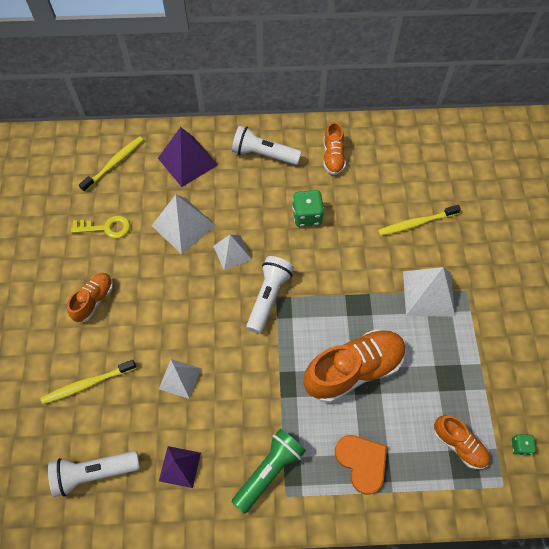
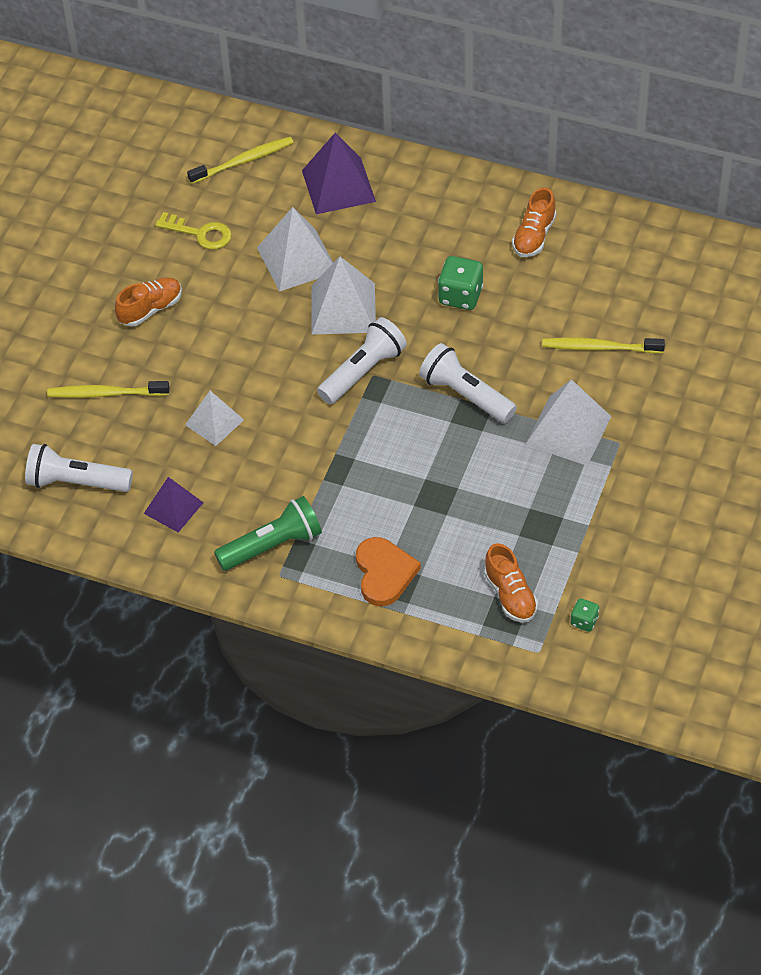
camera: 25 degrees right, 10 degrees down
white pyramid [213,235,252,270] -> white pyramid [311,257,376,335], size x1.57
white flashlight [232,126,302,165] -> white flashlight moved to [419,343,517,423]
orange shoe [303,329,406,403] -> none

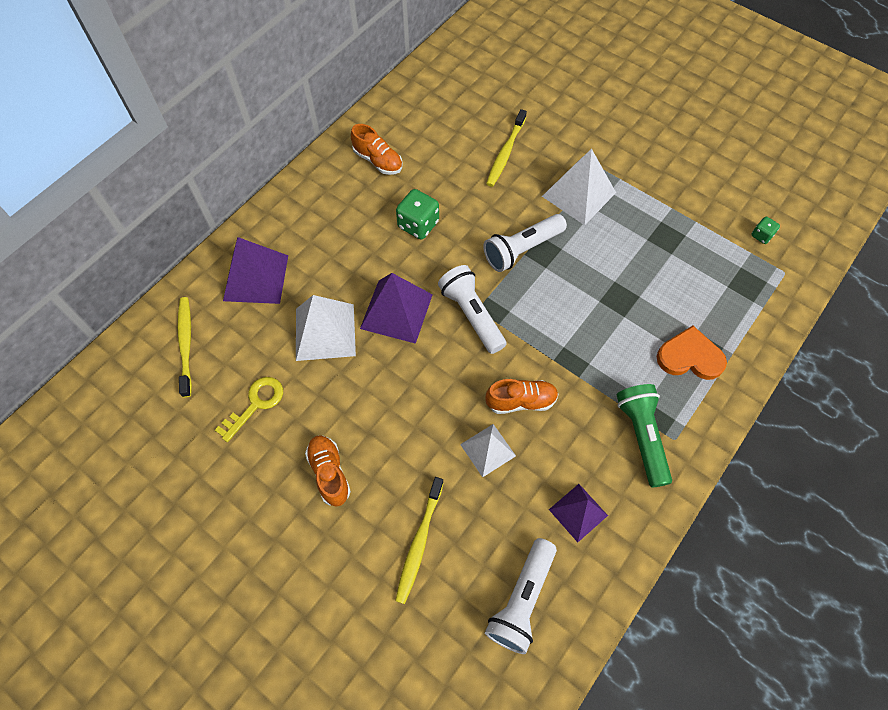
camera: 75 degrees left, 10 degrees up
white pyramid [311,257,376,335] -> purple pyramid [360,273,433,344]
orange shoe [484,543,538,622] -> orange shoe moved to [485,379,558,414]

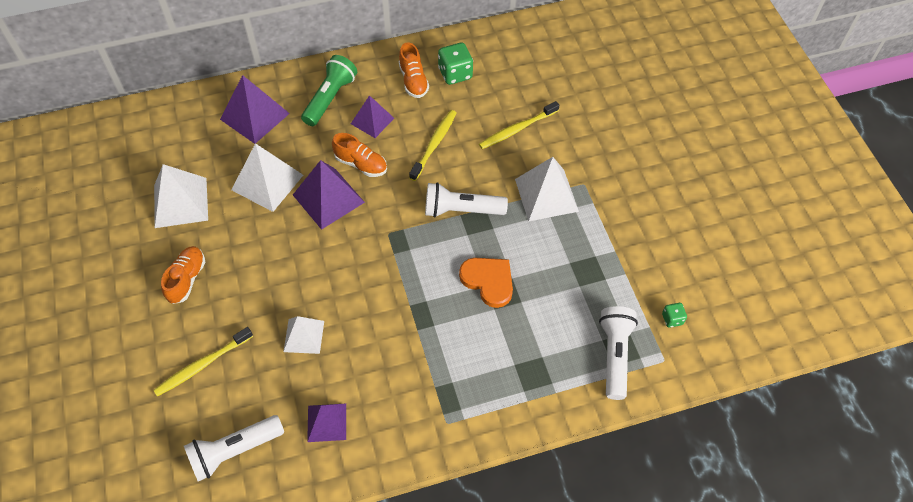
camera: 35 degrees right, 5 degrees down
yellow toothbrush [178,297,192,398] -> yellow toothbrush moved to [409,110,457,181]
yellow key [215,377,283,442] -> white pyramid [154,164,208,228]
green dice [396,189,439,239] -> green dice moved to [438,43,473,85]
white flashlight [438,265,506,354] -> white flashlight moved to [599,306,638,400]
orange shoe [485,379,558,414] -> orange shoe moved to [332,133,387,177]
green flashlight [617,384,672,487] -> green flashlight moved to [301,55,357,126]
orange heart [657,326,727,380] -> orange heart moved to [459,258,513,308]
none -> purple pyramid [351,95,394,138]

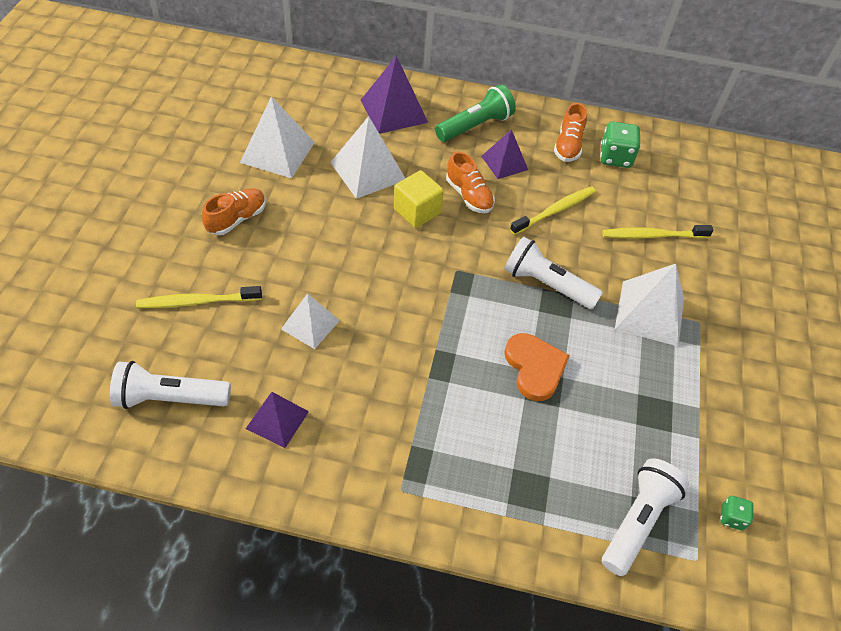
camera: 25 degrees right, 5 degrees down
purple pyramid [293,160,365,230] -> yellow cube [394,170,444,228]

